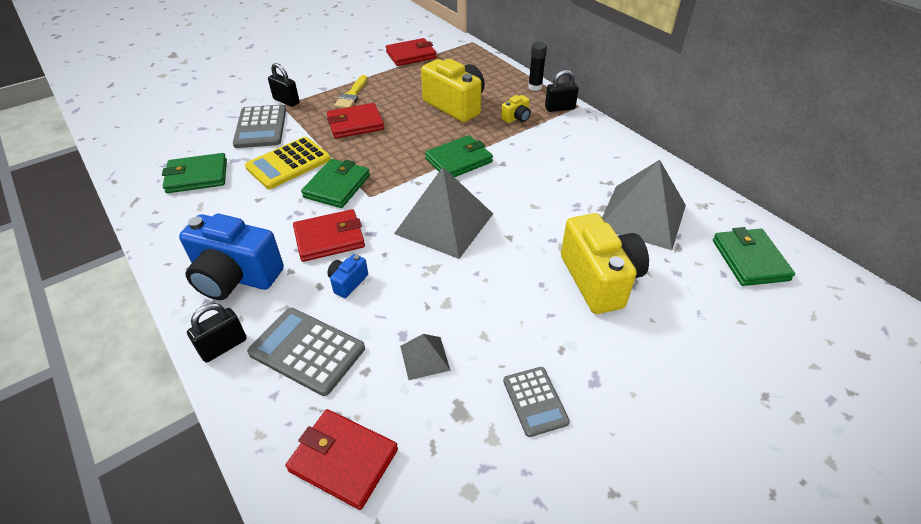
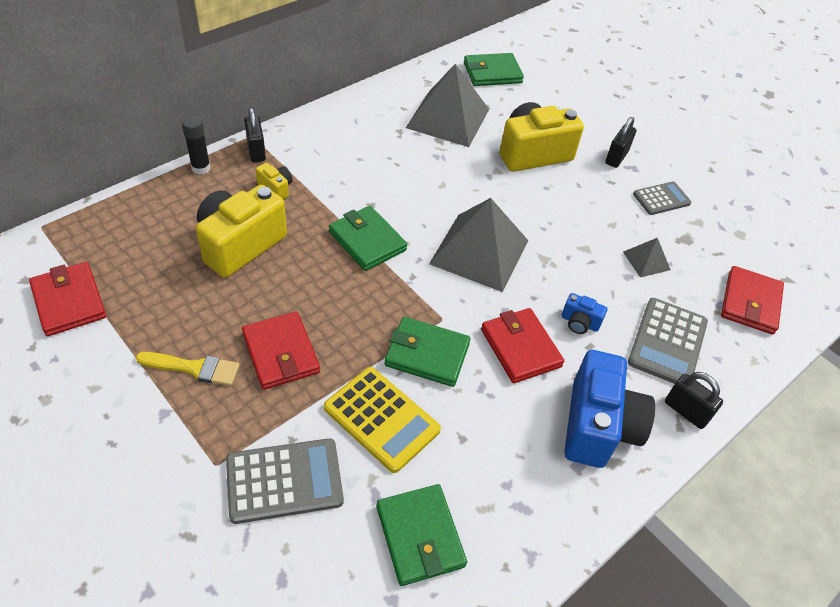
camera: 100 degrees left, 5 degrees up
black padlock [268,63,300,107] -> black padlock moved to [605,117,636,168]

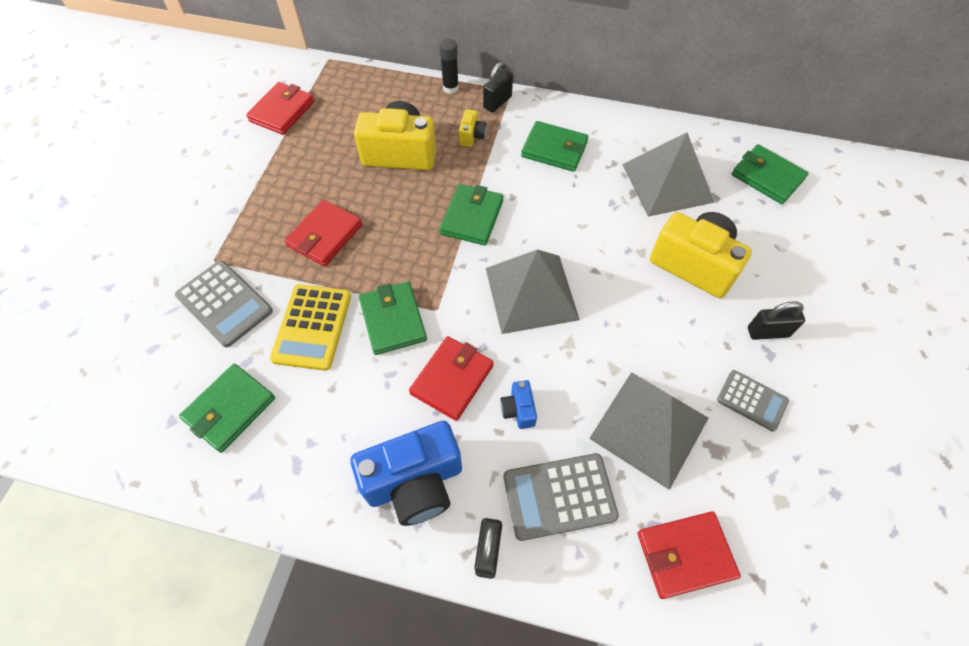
camera: 60 degrees right, 10 degrees up
yellow brush [135,352,240,386] -> none
grey pyramid [623,238,671,277] -> grey pyramid [589,372,708,490], size x2.16
none -> green wallet [521,121,589,172]

